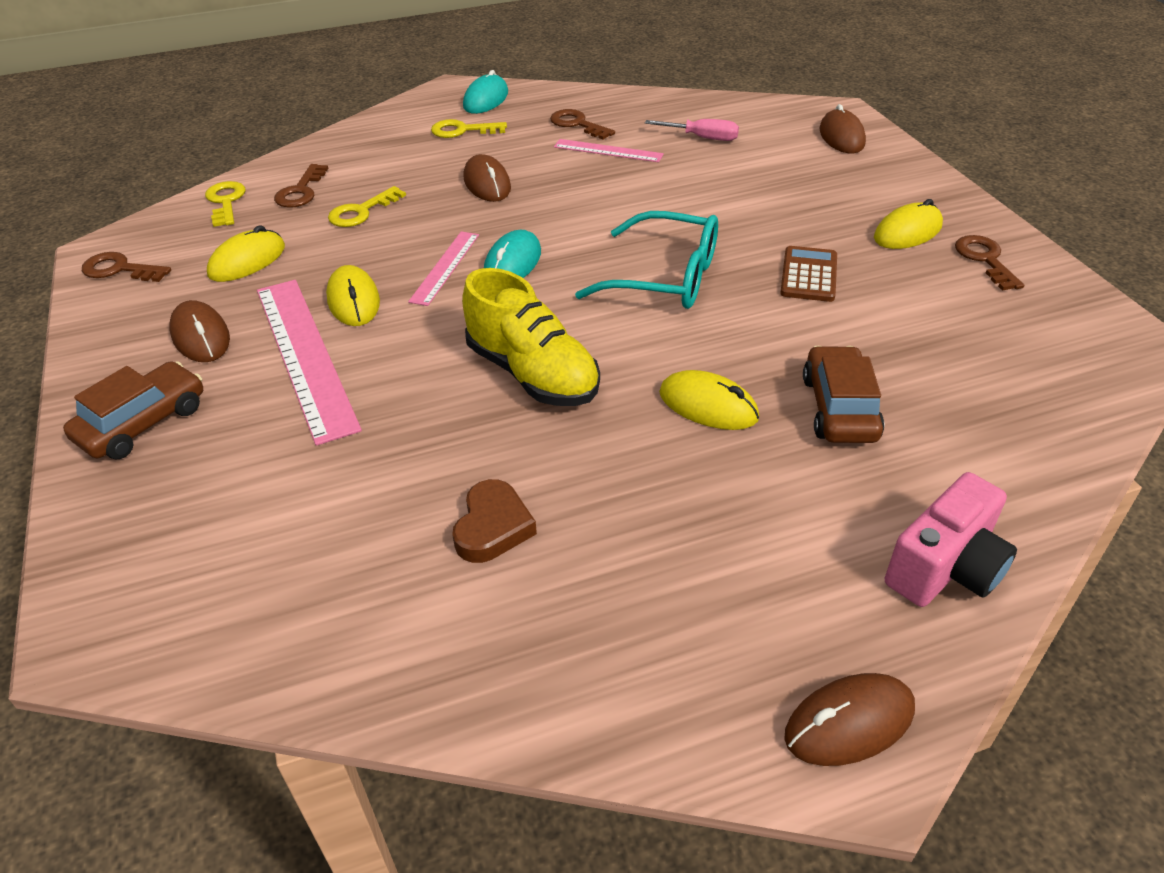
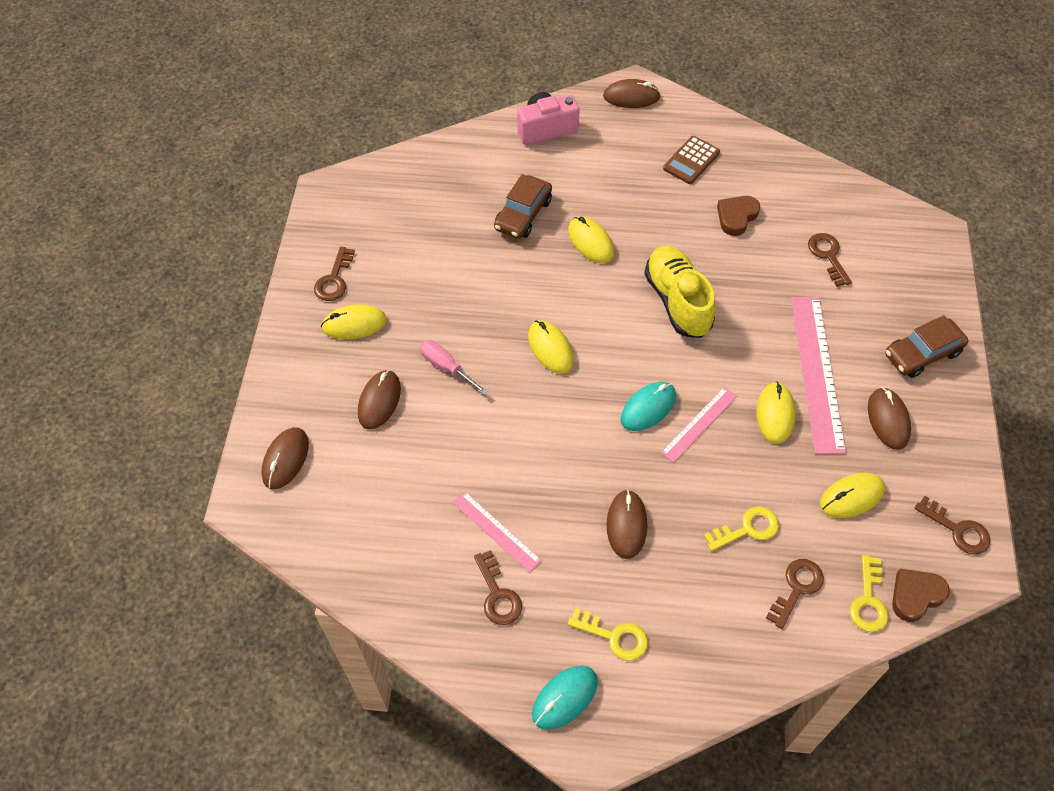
camera: 155 degrees left, 15 degrees up
turquoise glasses [575,211,718,309] -> yellow mouse [528,321,574,374]
pink screwdriver [645,119,739,141] -> pink screwdriver moved to [420,340,488,395]
brown calculator [780,246,837,302] -> brown calculator moved to [663,136,720,184]
none -> brown mouse [358,370,401,429]
none -> brown key [808,233,852,287]
none -> brown heart [892,569,950,622]

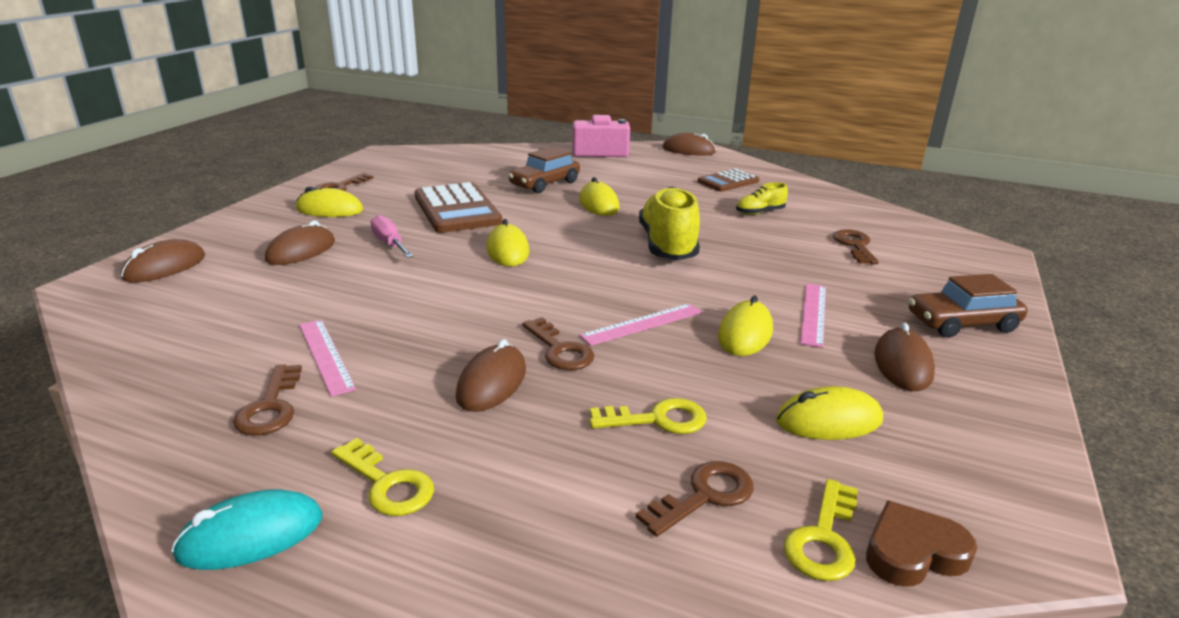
camera: 15 degrees right, 30 degrees down
turquoise mouse [621,382,676,431] -> none
brown heart [717,196,760,236] -> yellow shoe [736,182,788,215]
pink ruler [791,297,846,454] -> pink ruler [800,283,826,348], size x0.54
brown key [914,496,990,555] -> brown key moved to [522,317,594,370]
none -> brown calculator [415,182,502,233]

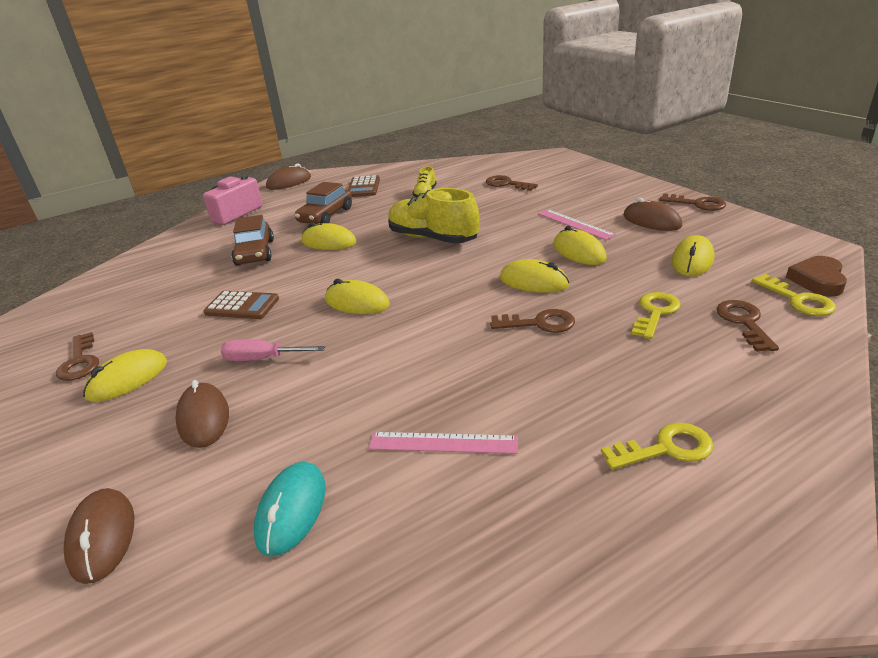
camera: 50 degrees left, 5 degrees up
turquoise mouse [171,489,323,570] -> turquoise mouse moved to [254,462,326,556]
brown key [233,365,302,436] -> brown key moved to [659,193,726,211]
brown calculator [415,182,502,233] -> brown calculator [203,291,279,319], size x0.60
brown mouse [456,339,526,412] -> none
pink ruler [579,303,702,346] -> yellow mouse [500,259,569,293]
brown car [909,274,1028,338] -> brown car moved to [295,182,352,224]

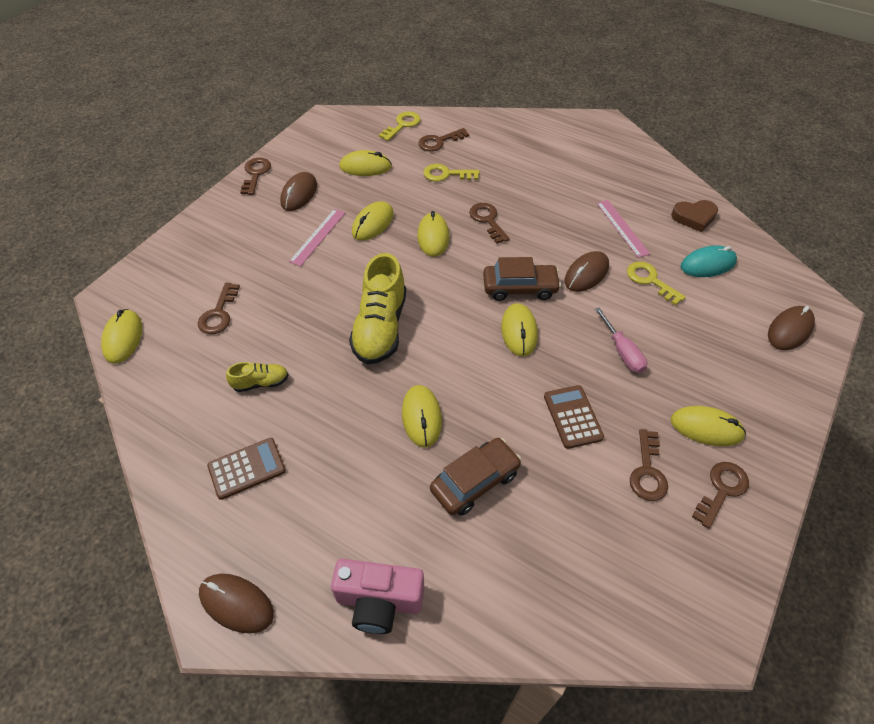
camera: 120 degrees left, 20 degrees up
brown mouse [175,380,229,448] -> brown mouse moved to [565,251,609,292]
brown car [295,182,352,224] -> brown car moved to [483,257,561,301]
yellow key [601,423,714,470] -> yellow key moved to [627,262,686,305]
brown heart [786,256,847,297] -> brown heart moved to [671,200,718,232]
none -> yellow mouse [101,309,142,364]
none -> brown key [630,429,668,501]

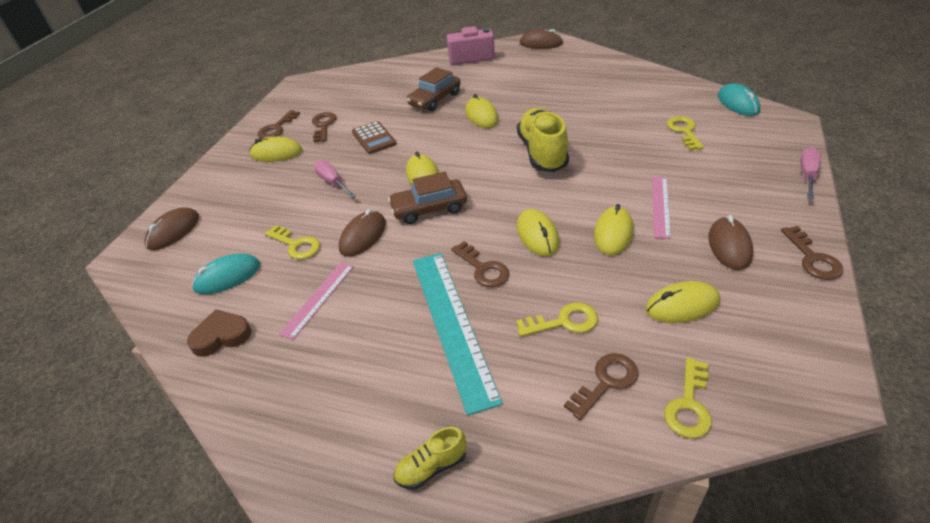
camera: 170 degrees right, 10 degrees down
yellow mouse [101,309,142,364] -> turquoise mouse [718,83,760,116]
brown key [198,283,240,334] -> yellow key [667,116,704,150]
brown calculator [207,438,286,500] -> none
yellow shoe [226,362,289,392] -> yellow shoe moved to [394,427,466,490]
pink ruler [596,200,650,258] -> pink ruler turned 60 degrees clockwise [279,262,354,340]
none -> turquoise ruler [413,253,503,416]
none -> pink screwdriver [801,147,821,199]

